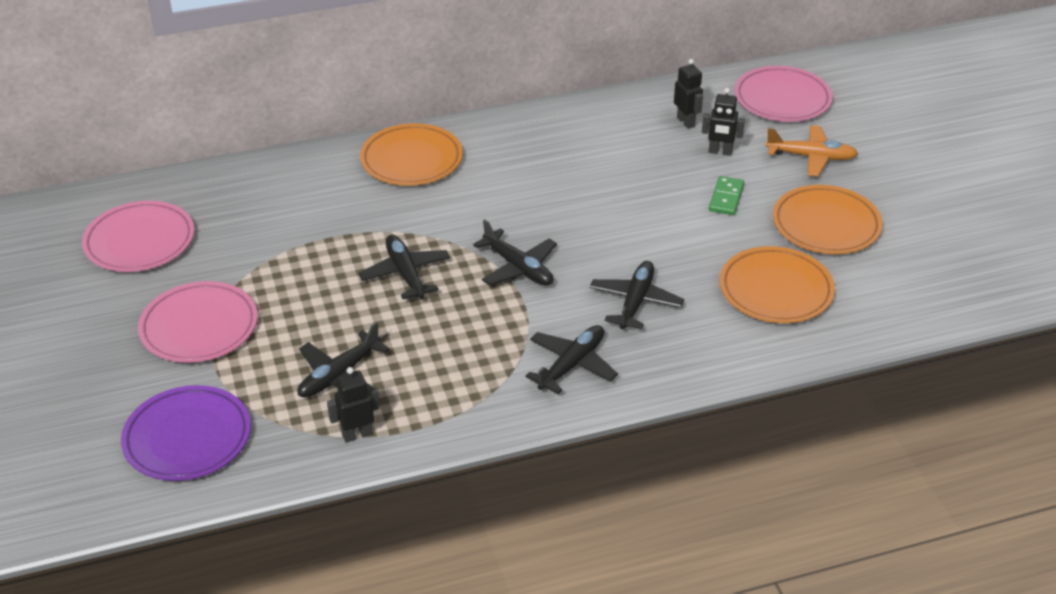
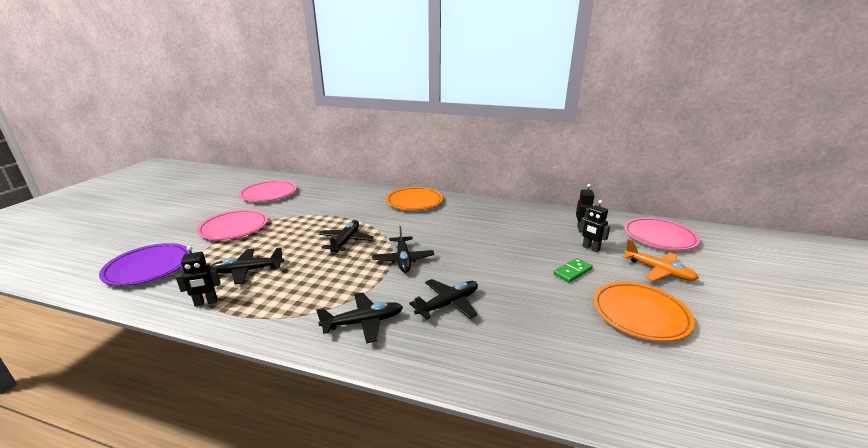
camera: 35 degrees right, 15 degrees down
black robot [327,367,380,443] -> black robot turned 150 degrees clockwise [176,246,221,307]
orange plate [719,246,835,323] -> none

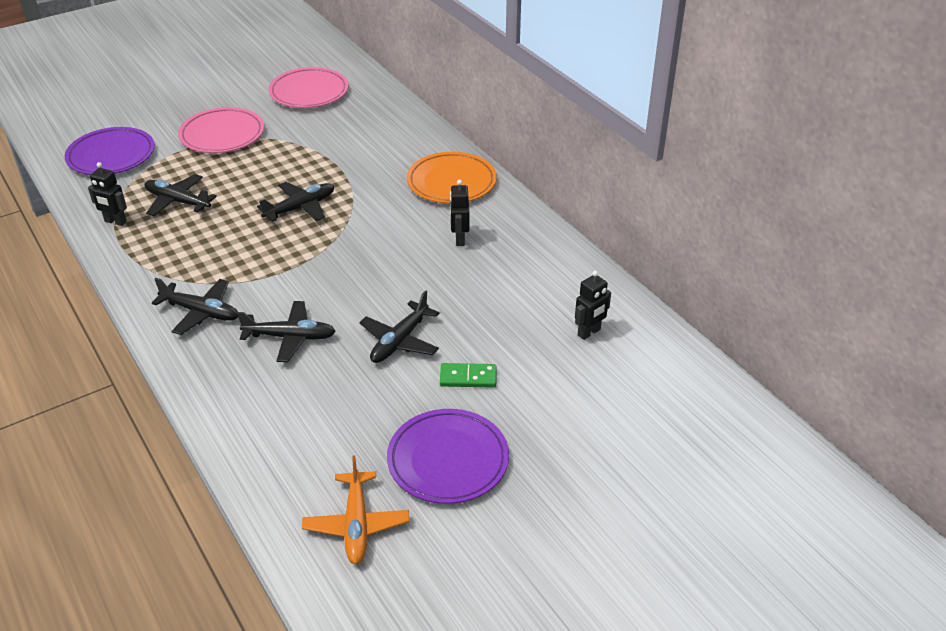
camera: 40 degrees right, 15 degrees up
black plane [372,226,434,273] -> black plane moved to [359,290,439,363]
black robot [579,200,610,252] -> black robot moved to [450,180,469,246]
orange plate [593,282,695,342] -> purple plate [387,409,509,504]
orange plane [622,239,699,281] -> orange plane moved to [302,456,409,564]
pink plate [624,217,700,250] -> none

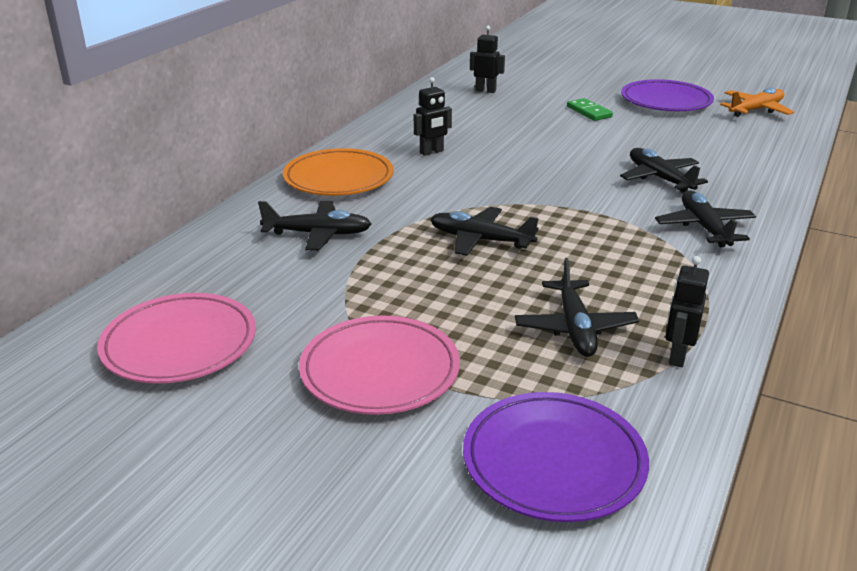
camera: 120 degrees left, 10 degrees down
black robot [88,162,127,226] -> black robot turned 150 degrees counterclockwise [665,256,709,368]
black plane [359,290,439,363] -> black plane moved to [258,201,371,251]

